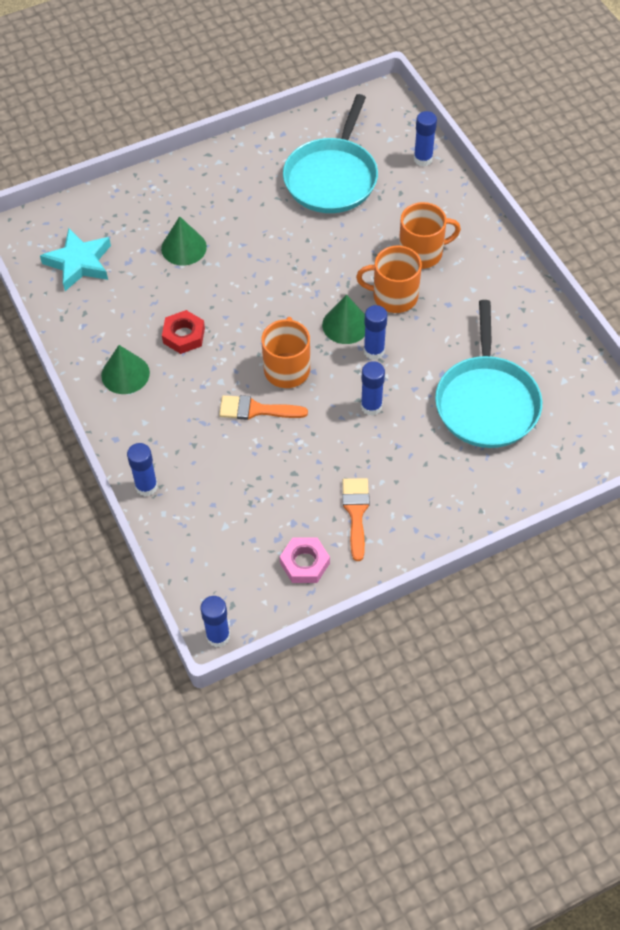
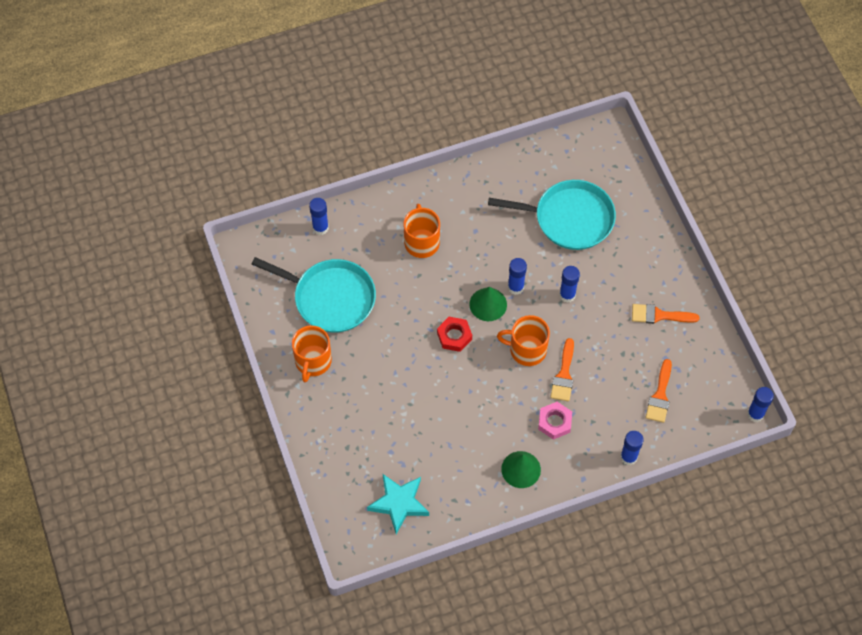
camera: 85 degrees left, 5 degrees up
green cone [161,216,207,266] -> none
red nut [162,310,205,354] -> red nut moved to [437,317,472,352]
pink nut [280,537,330,583] -> pink nut moved to [538,402,572,440]
orange mug [356,246,422,313] -> orange mug moved to [292,325,332,382]
none -> orange brush [646,359,672,423]

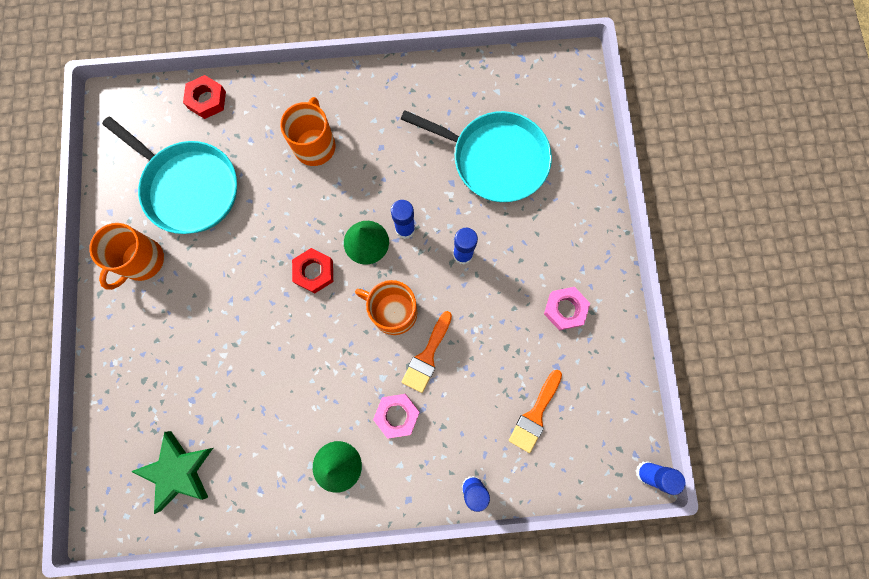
camera: 15 degrees right, 15 degrees up
blue glue stick [309,198,329,235] -> red nut [183,75,226,119]
turquoise star [367,474,429,534] -> green star [131,431,213,514]
orange brush [632,304,700,324] -> pink nut [544,287,590,331]

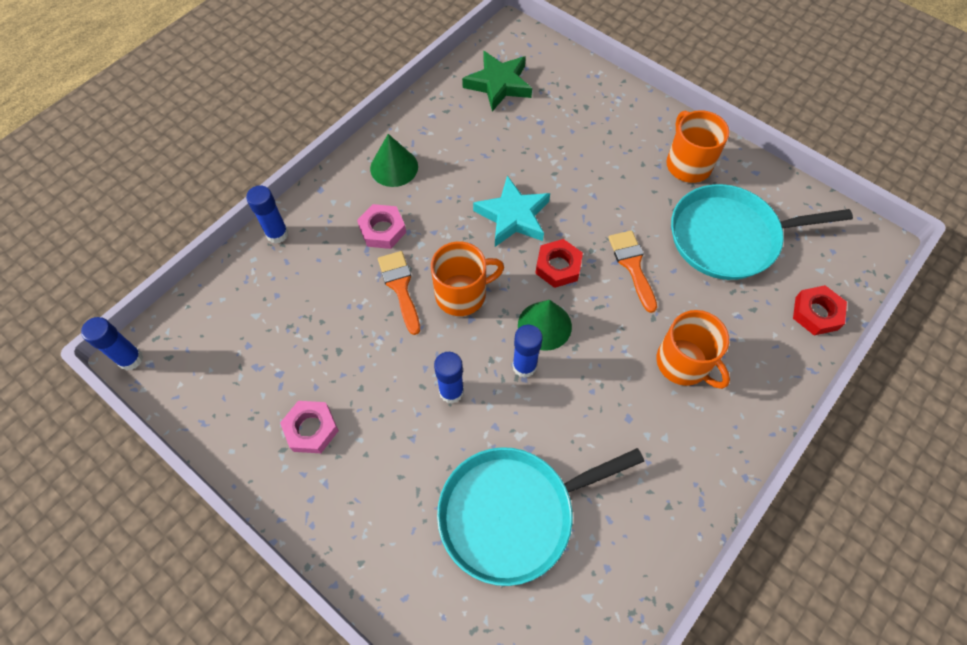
camera: 135 degrees right, 15 degrees down
orange brush [509,370,562,453] -> orange brush moved to [608,230,657,313]
none -> turquoise star [473,176,550,247]

